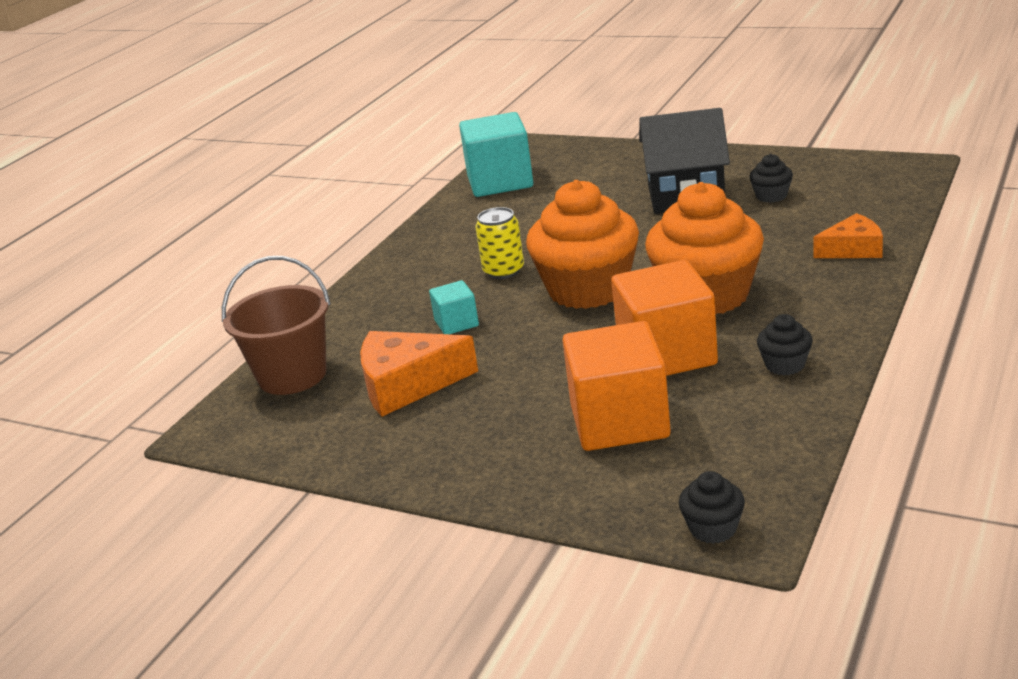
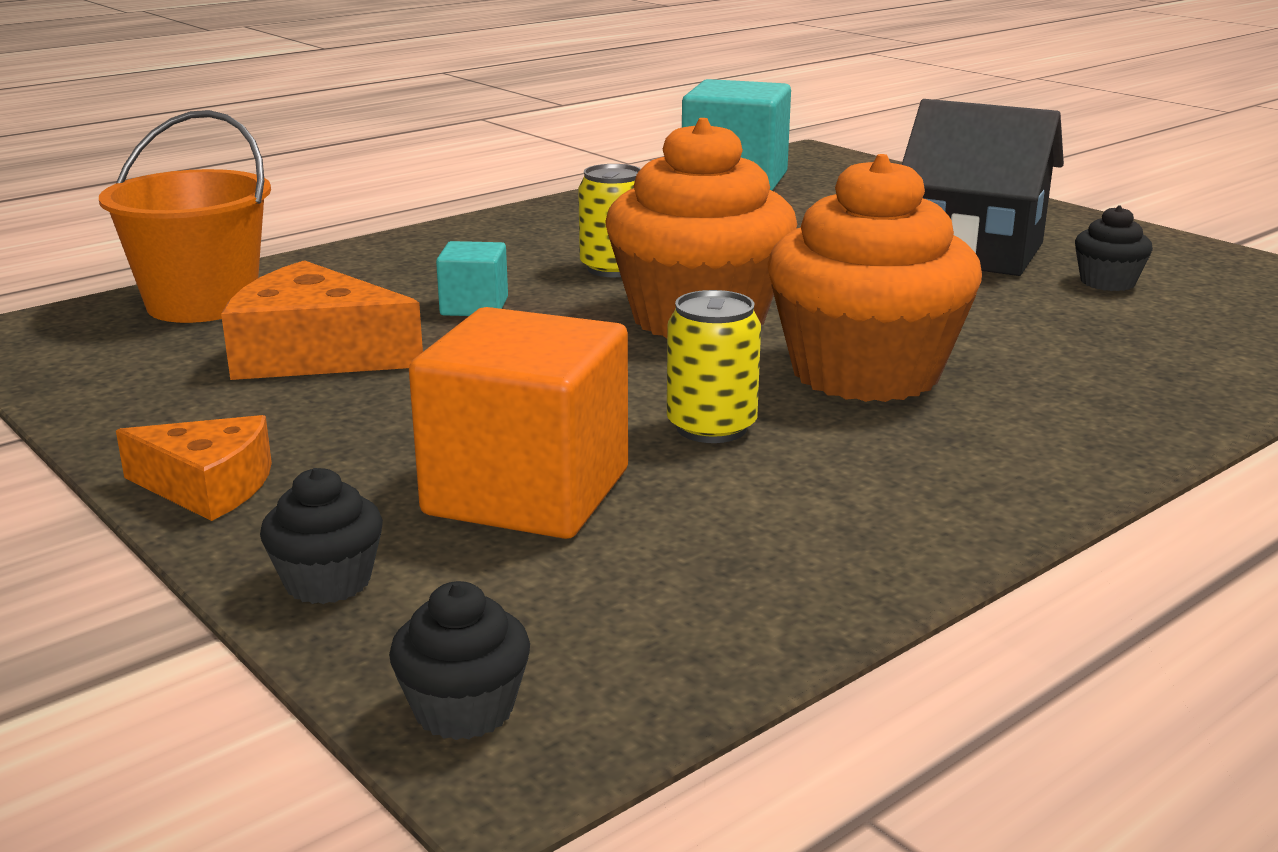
camera: 20 degrees right, 5 degrees down
brown bucket [222,256,331,395] -> orange bucket [99,110,271,323]
orange cube [611,260,718,376] -> yellow can [667,290,761,443]
black cupcake [757,314,813,375] -> black cupcake moved to [260,468,383,604]
orange cheese [813,213,883,258] -> orange cheese moved to [116,415,272,521]

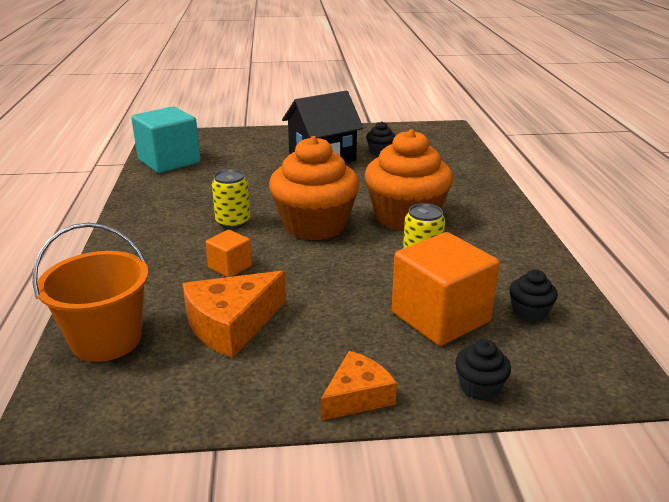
camera: 55 degrees left, 5 degrees up
black cupcake [389,581,530,740] -> black cupcake moved to [509,270,558,322]
turquoise cube [436,241,508,316] -> orange cube [205,230,252,277]

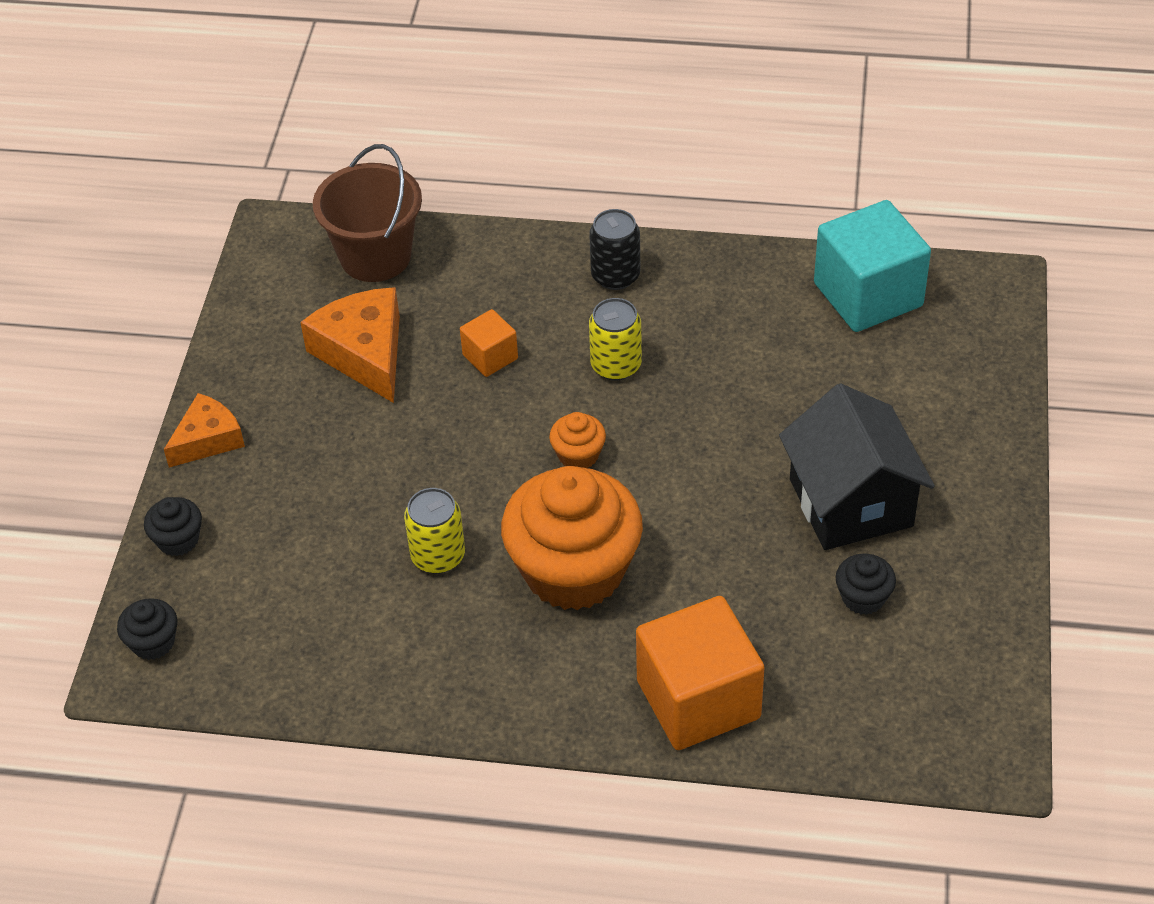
camera: 105 degrees right, 20 degrees up
orange bucket [33,223,149,362] -> brown bucket [313,144,422,282]
orange cupcake [269,136,359,240] -> orange cupcake [549,412,606,468], size x0.42
orange cheese [321,351,397,421] -> orange cheese turned 105 degrees counterclockwise [164,393,245,467]
orange cube [392,232,500,346] -> orange cube moved to [636,596,765,750]
black cupcake [509,270,558,322] -> black cupcake moved to [117,598,177,660]
none -> black can [589,209,641,290]

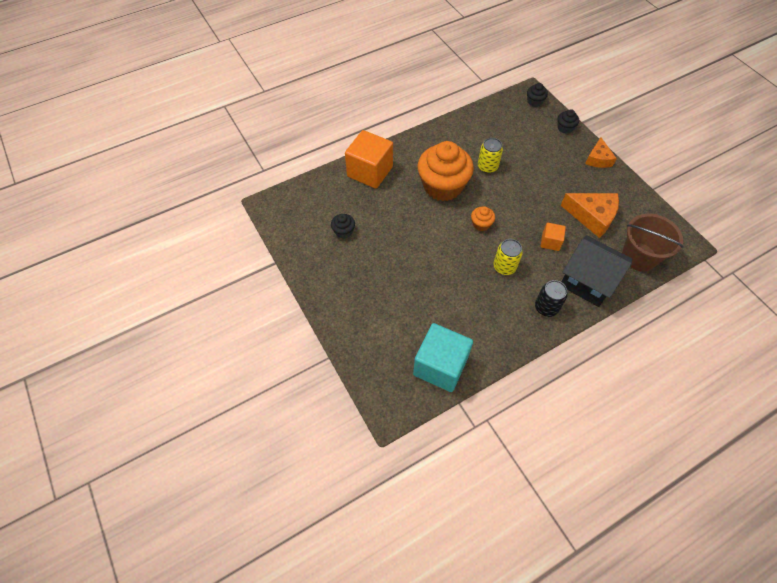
camera: 140 degrees right, 10 degrees up
black house [779,383,935,550] -> black house moved to [561,235,632,307]

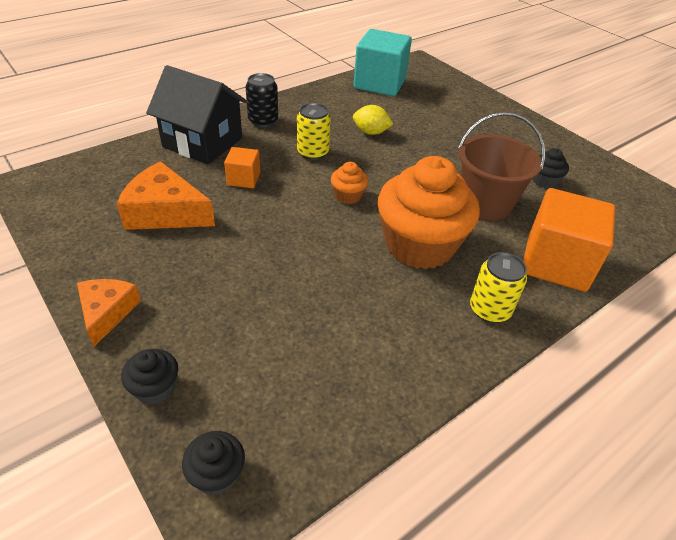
camera: 170 degrees right, 15 degrees down
yellow can [478,138,503,173] -> yellow can moved to [470,252,527,323]
brown bucket [622,214,684,271] -> brown bucket moved to [458,112,545,220]
none -> yellow lemon [353,105,393,135]

